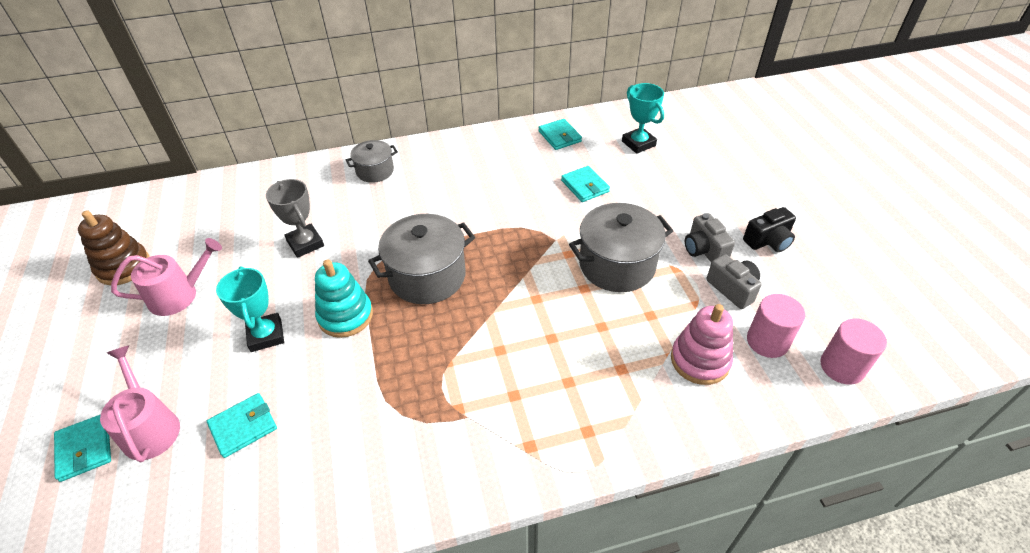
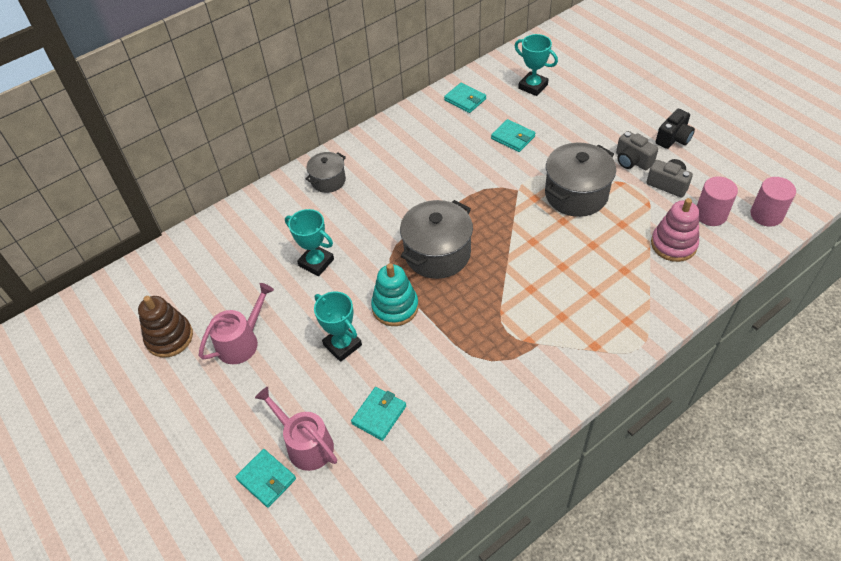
camera: 20 degrees left, 5 degrees up
grey trophy [266,179,324,258] -> turquoise trophy [285,209,334,276]

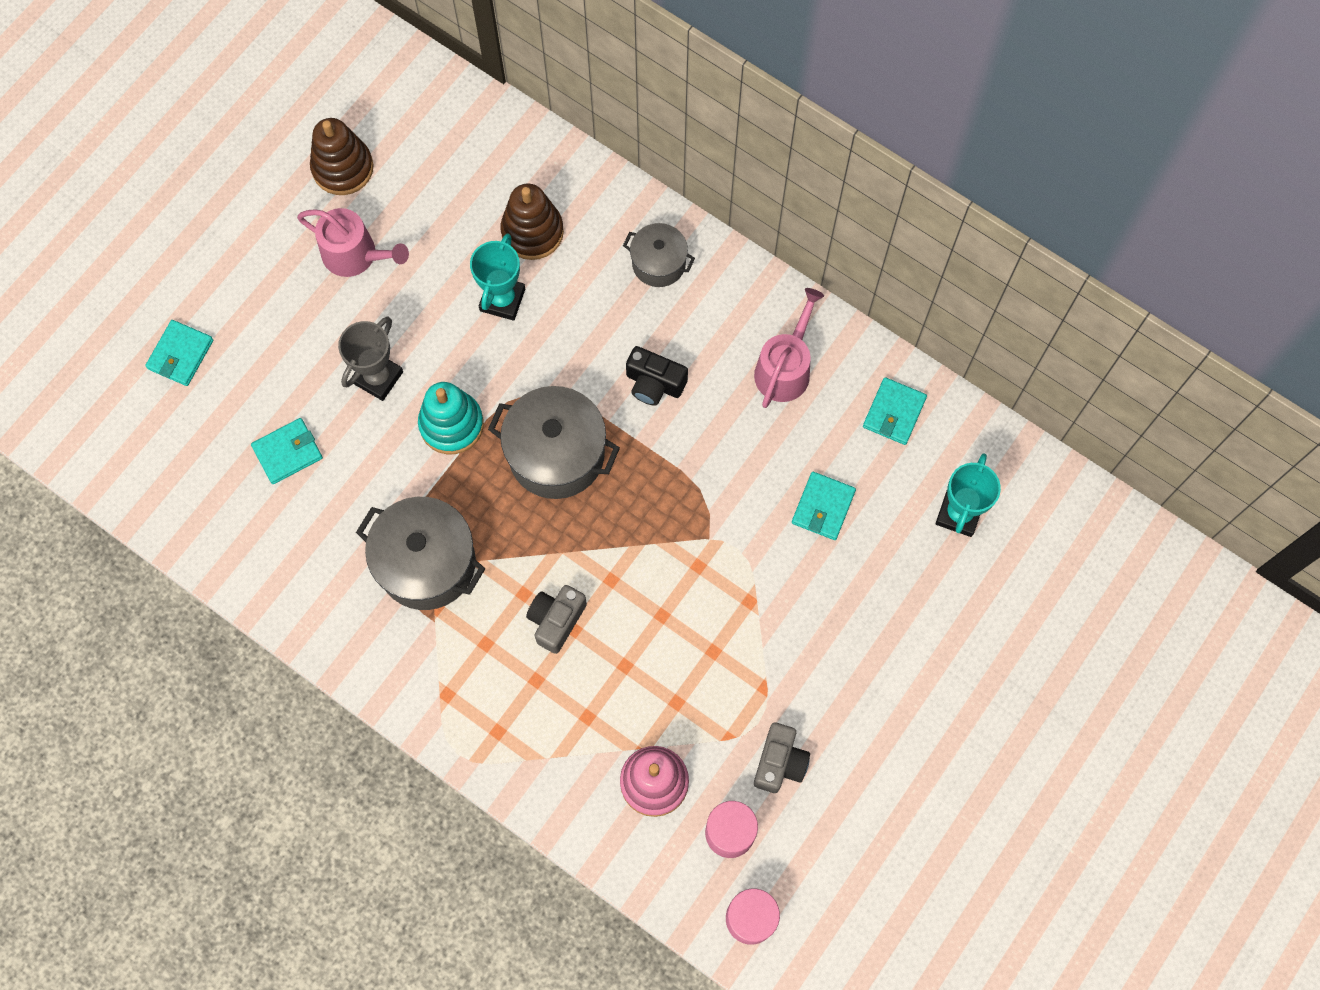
camera: 70 degrees right, 20 degrees up
pink watering can [255,387,337,471] -> pink watering can moved to [754,288,824,408]
turquoise trophy [314,292,362,362] -> grey trophy [338,317,403,401]
turquoise wallet [351,387,406,441] -> turquoise wallet turned 45 degrees counterclockwise [251,418,323,484]
grey pot [545,143,616,217] -> grey pot moved to [356,497,485,610]
grey camera [616,131,658,170] -> grey camera moved to [526,585,587,654]
black camera [656,109,695,149] -> black camera moved to [626,346,688,406]
none -> brown stacking toy [501,184,564,260]

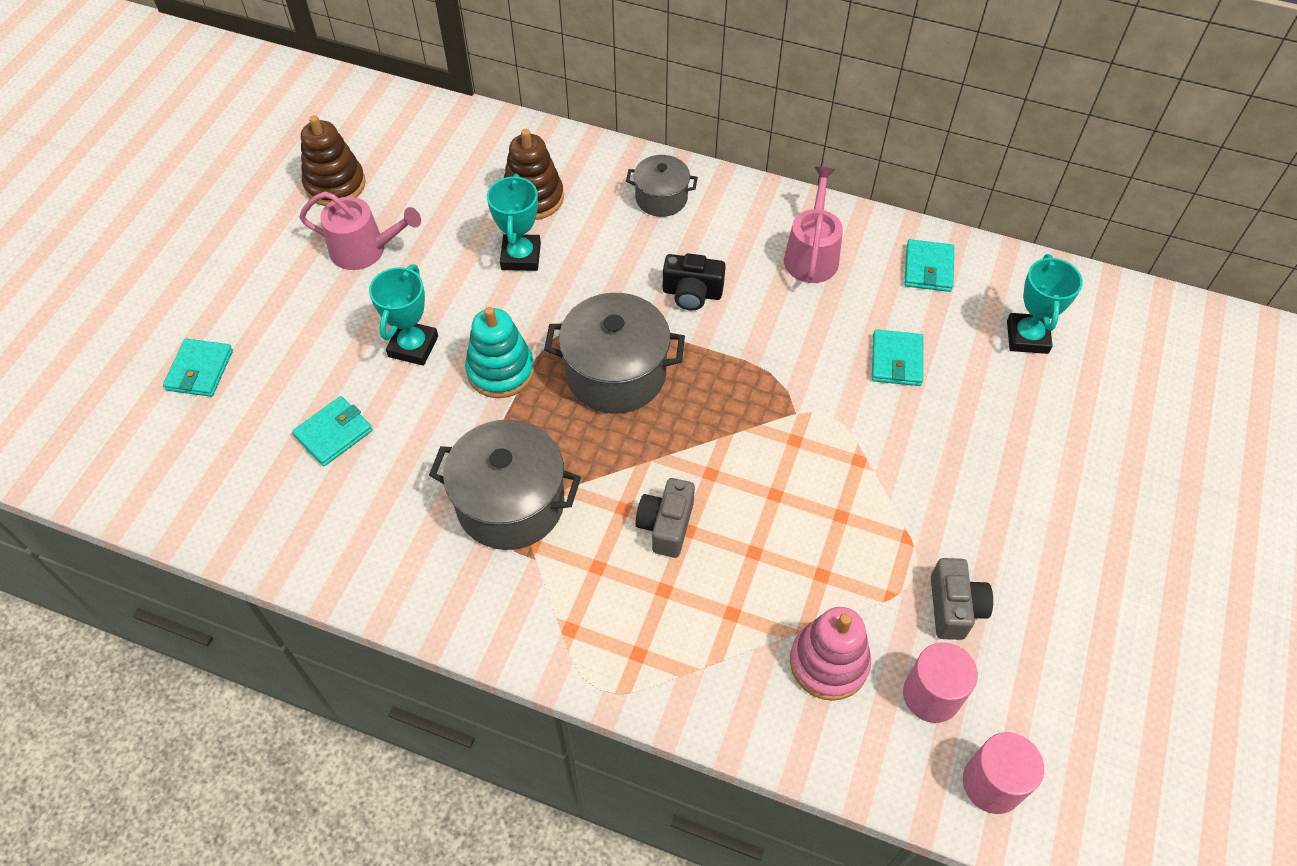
camera: 15 degrees left, 15 degrees down
grey trophy [338,317,403,401] -> turquoise trophy [369,264,438,366]

